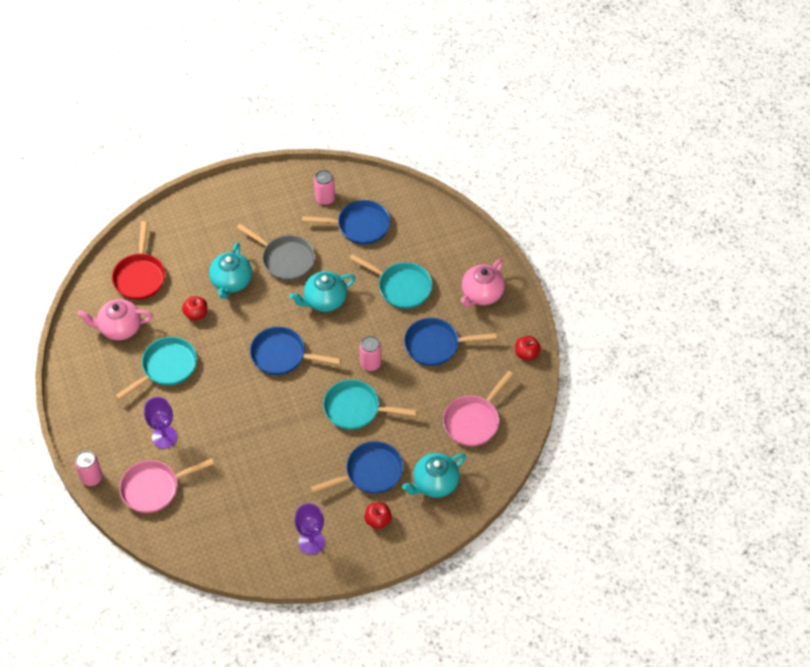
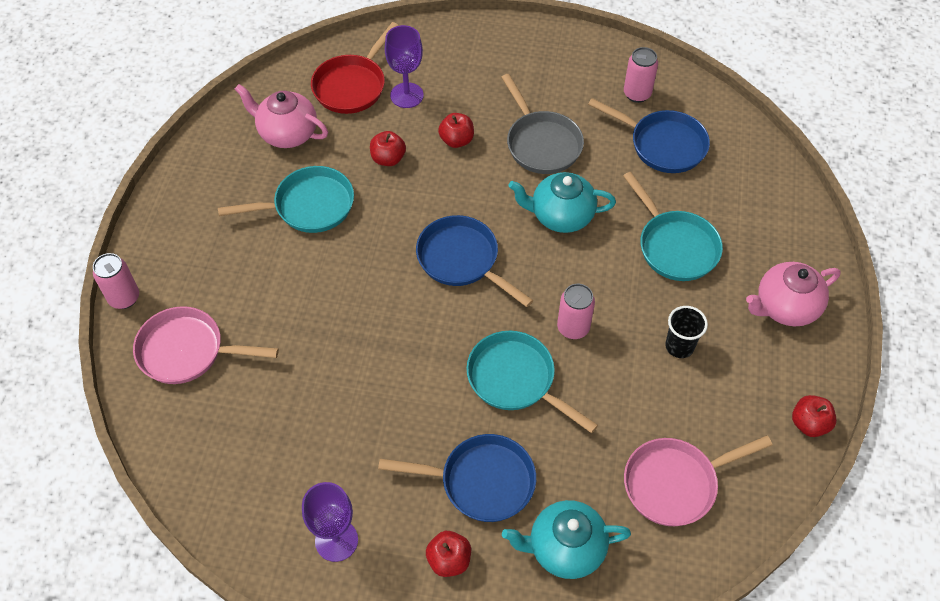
camera: 30 degrees right, 0 degrees up
purple goblet [144,397,177,449] -> purple goblet moved to [385,25,424,108]
turquoise teapot [209,242,252,299] -> red apple [438,113,474,148]
blue pan [404,318,497,366] -> black cup [665,306,708,358]

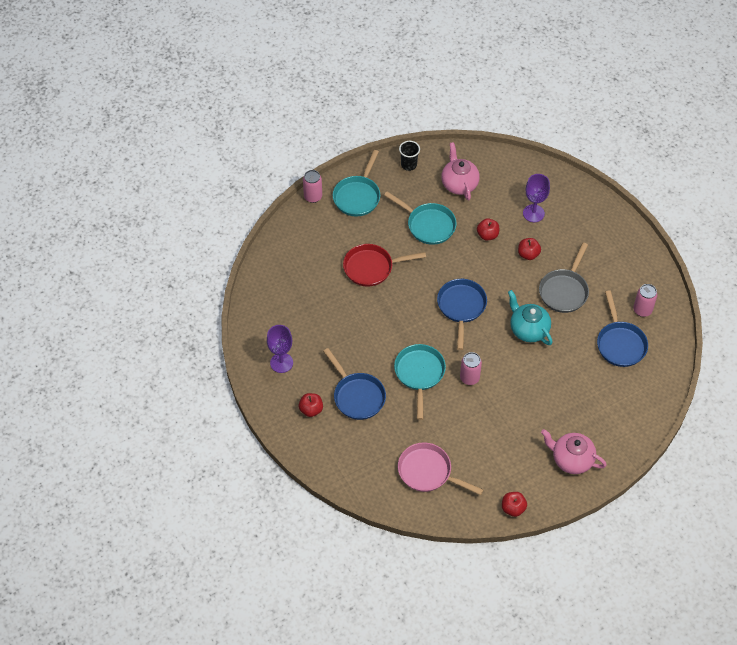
camera: 50 degrees right, 0 degrees up
pink pan [133,306,279,384] -> none
red pan [311,22,399,114] -> red pan moved to [343,244,426,287]
turquoise teapot [502,500,631,579] -> none
turquoise pan [623,172,723,281] -> turquoise pan moved to [333,150,380,216]
black cup [665,306,708,358] -> black cup moved to [399,141,420,171]

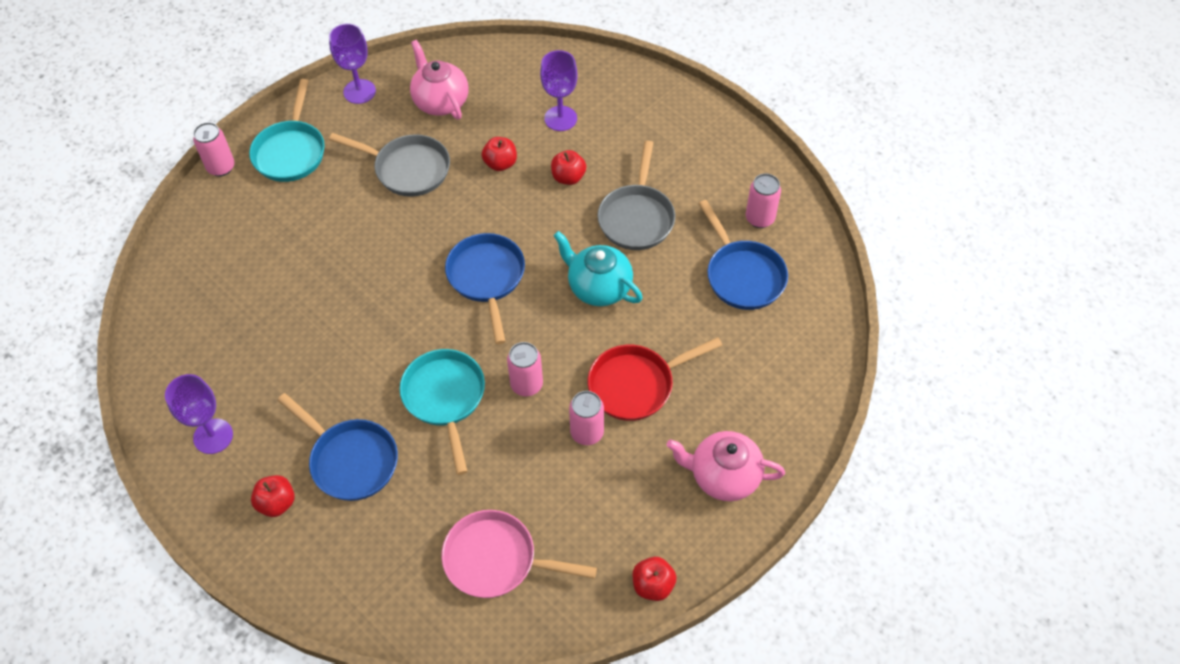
camera: 15 degrees left, 0 degrees up
red pan [343,244,426,287] -> red pan moved to [588,337,722,421]
turquoise pan [384,191,456,245] -> grey pan [329,133,450,197]
black cup [399,141,420,171] -> purple goblet [329,23,376,104]
none -> pink can [569,391,604,445]

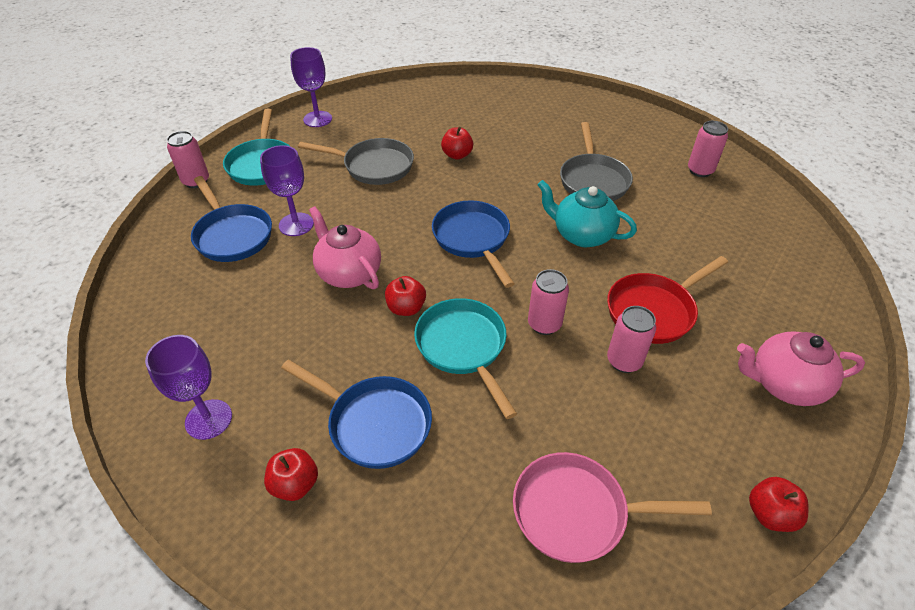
camera: 10 degrees left, 10 degrees down
pink teapot [410,40,469,120] -> pink teapot moved to [309,206,381,289]
purple goblet [540,50,578,131] -> purple goblet moved to [260,145,314,236]
red apple [551,150,586,185] -> red apple moved to [385,276,426,316]
blue pan [698,200,788,310] -> blue pan moved to [191,176,272,262]

